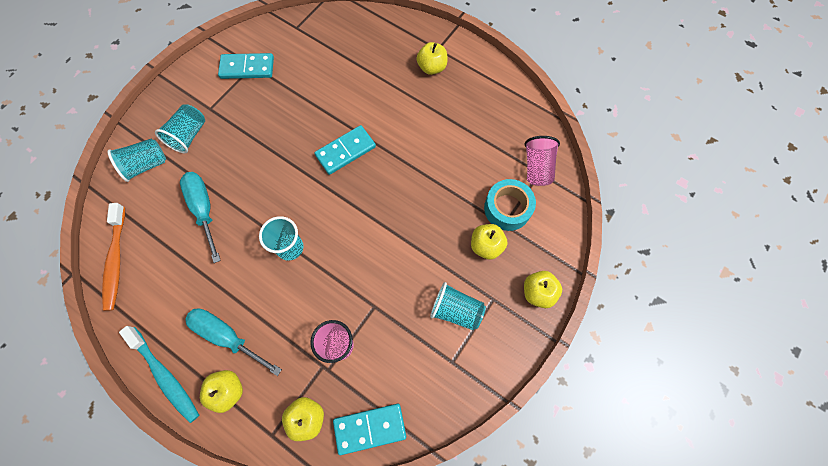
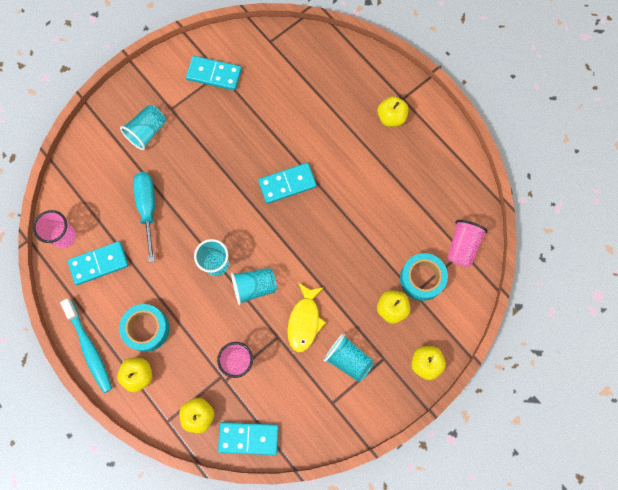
camera: 15 degrees right, 5 degrees up
orange toothbrush [102,203,125,311] -> pink cup [33,210,76,248]
turquoise cup [107,139,166,182] -> turquoise cup moved to [231,268,277,305]
turquoise screwdriver [185,308,282,376] -> turquoise tape [119,304,169,352]
none -> turquoise domino [68,241,129,285]
none -> yellow fish [287,283,326,352]

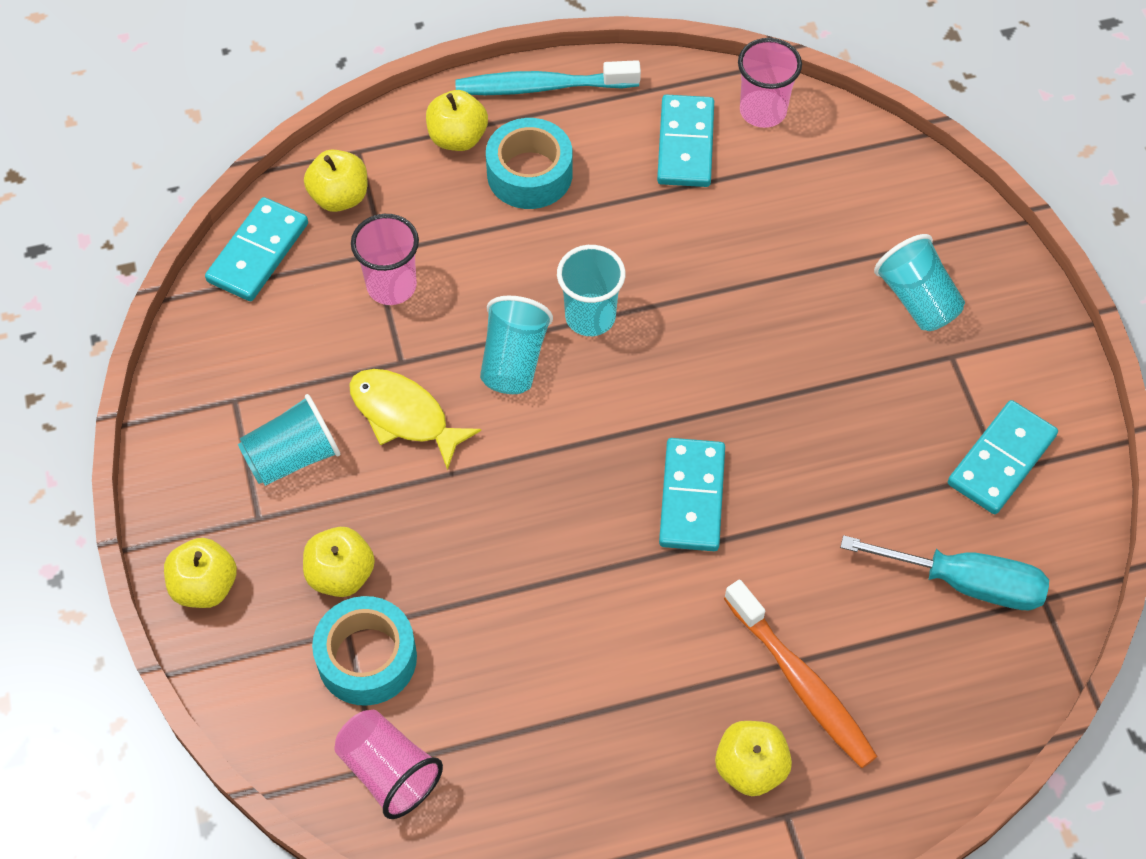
camera: 115 degrees right, 15 degrees down
turquoise screwdriver [133,172,155,262] -> turquoise screwdriver moved to [840,535,1049,610]
none -> orange toothbrush [724,580,878,768]

